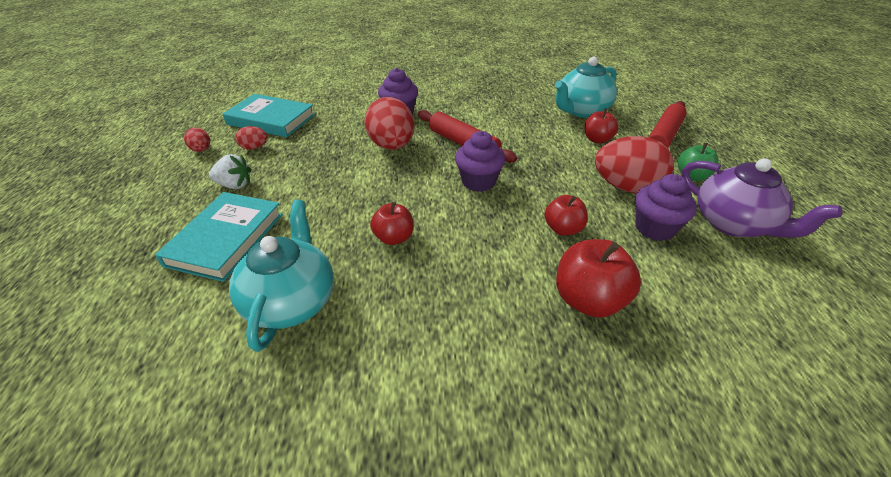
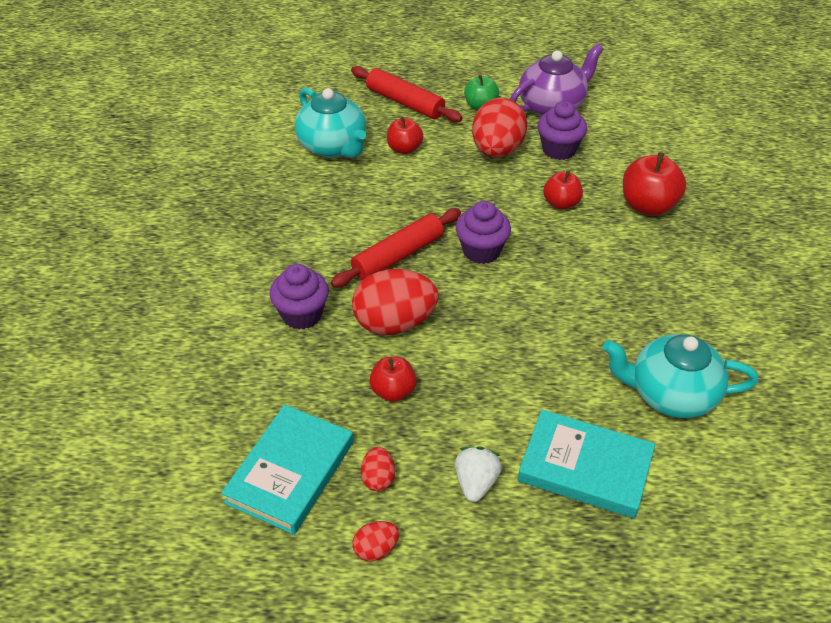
camera: 85 degrees left, 5 degrees up
red apple [370,202,413,245] -> red apple moved to [369,356,417,402]

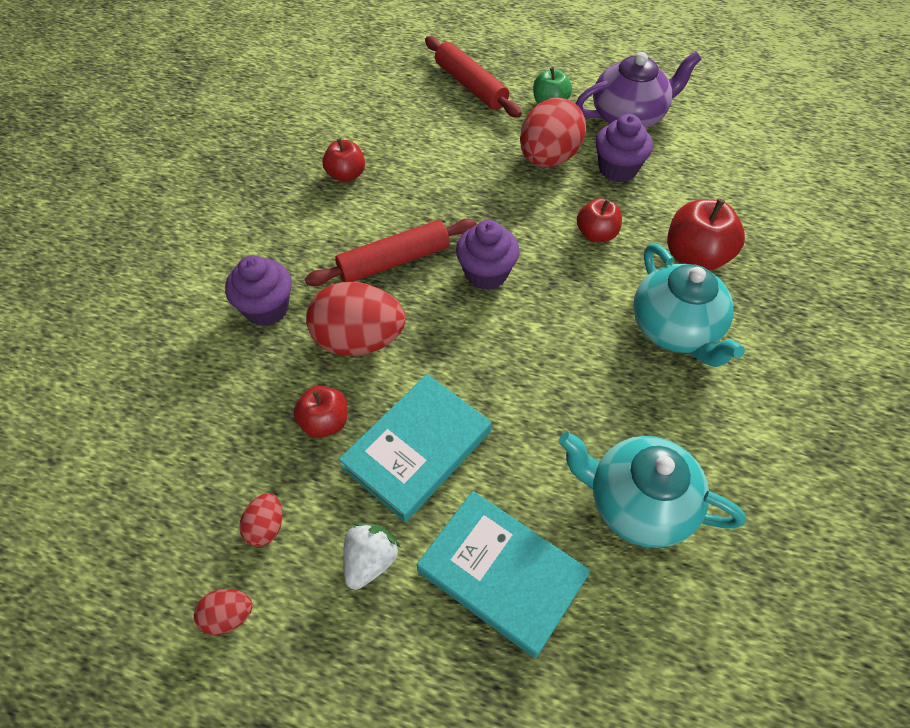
camera: 15 degrees right, 10 degrees up
turquoise book [221,405,353,535] -> turquoise book moved to [339,374,492,522]
turquoise teapot [295,87,366,158] -> turquoise teapot moved to [633,243,745,367]
red apple [387,117,423,154] -> red apple moved to [322,139,365,182]

